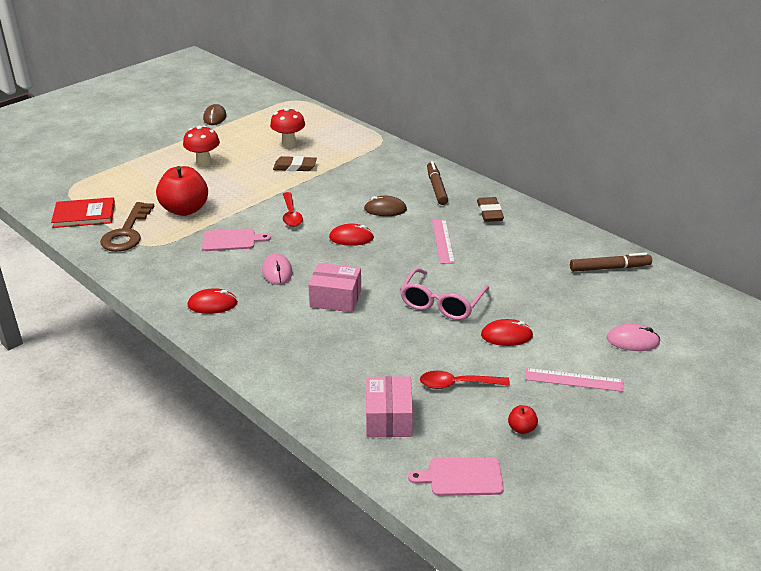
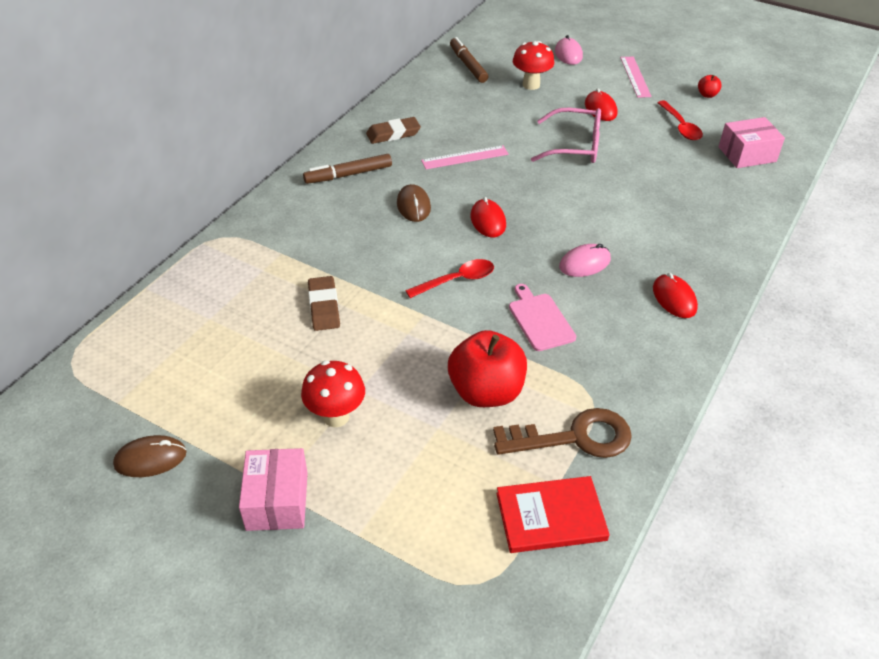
camera: 105 degrees left, 10 degrees up
red book [51,197,115,228] -> red book turned 75 degrees counterclockwise [496,476,610,553]
red mushroom [270,108,305,148] -> red mushroom moved to [513,41,554,90]
pink box [308,263,361,312] -> pink box moved to [239,448,308,531]
pink cutting board [408,457,504,496] -> none

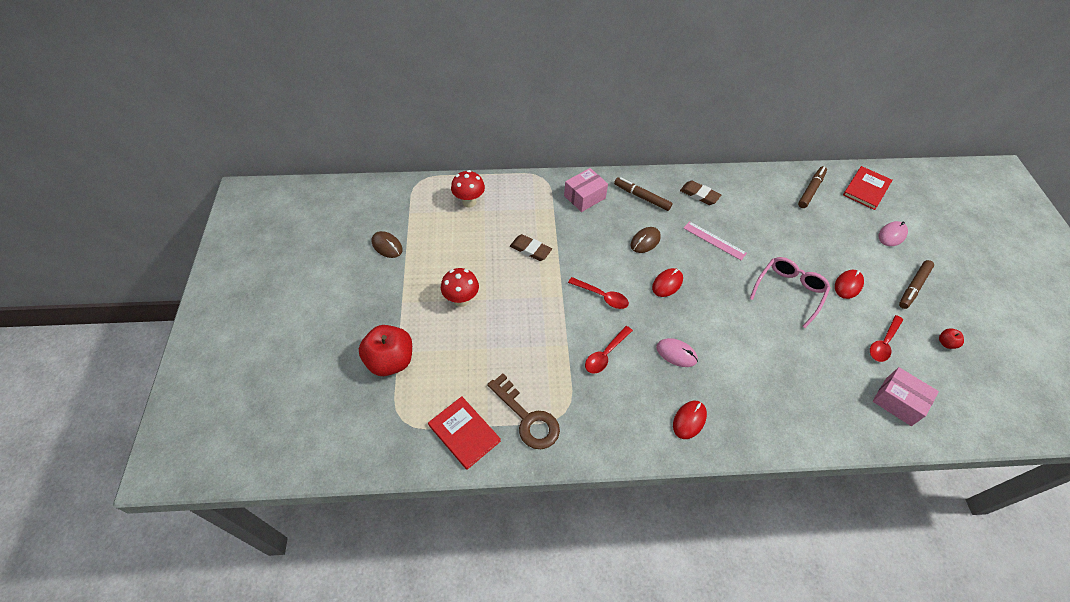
camera: 55 degrees right, 10 degrees up
pink box [239,448,308,531] -> pink box moved to [564,168,608,212]
brown eraser [308,276,340,331] -> brown eraser turned 75 degrees clockwise [510,234,552,261]
red apple [448,330,527,407] -> red apple moved to [359,325,412,376]
pink cutting board [509,284,576,351] -> red spoon [585,326,633,374]
red mushroom [513,41,554,90] -> red mushroom moved to [451,170,485,208]
pink glasses [531,108,601,163] -> pink glasses turned 120 degrees counterclockwise [750,257,830,328]
pink ruler [620,57,652,98] -> brown marker [899,260,934,309]
none -> red book [843,166,892,210]

